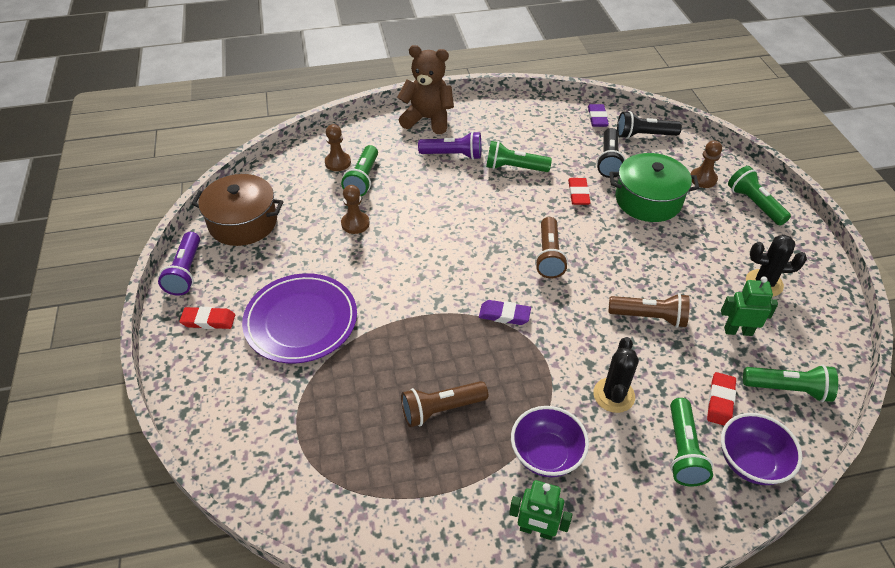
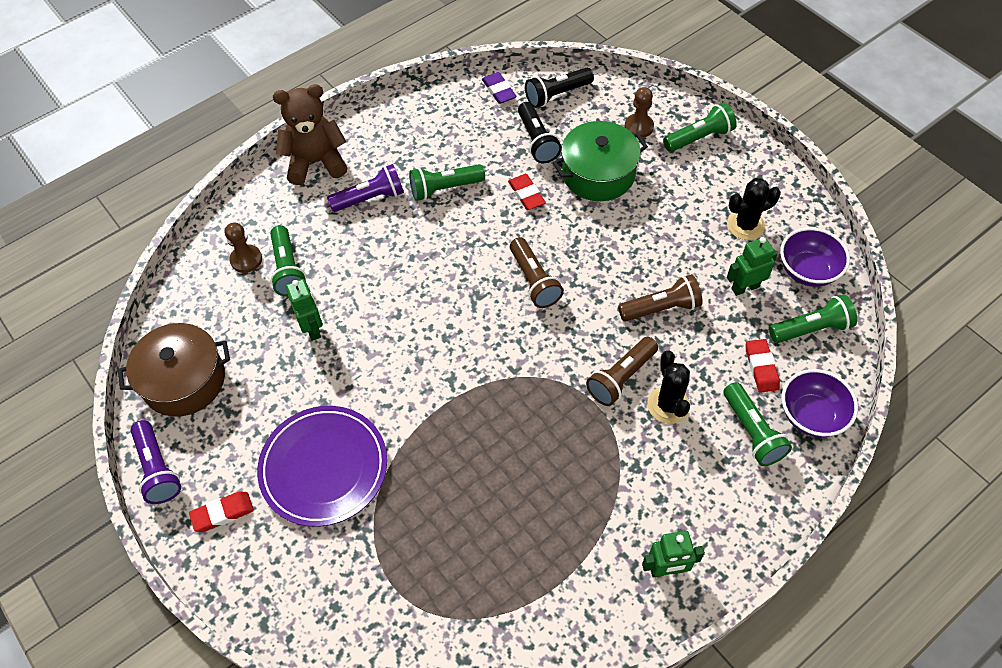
camera: 25 degrees left, 10 degrees up
brown pawn [341,185,370,234] -> green robot [286,279,323,341]
brown flashlight [401,381,488,427] -> brown flashlight moved to [586,337,658,406]
purple eraser [479,300,531,325] -> none
purple bowl [511,406,589,477] -> purple bowl moved to [780,227,850,287]
green flashlight [728,166,791,225] -> green flashlight turned 120 degrees clockwise [663,102,737,152]

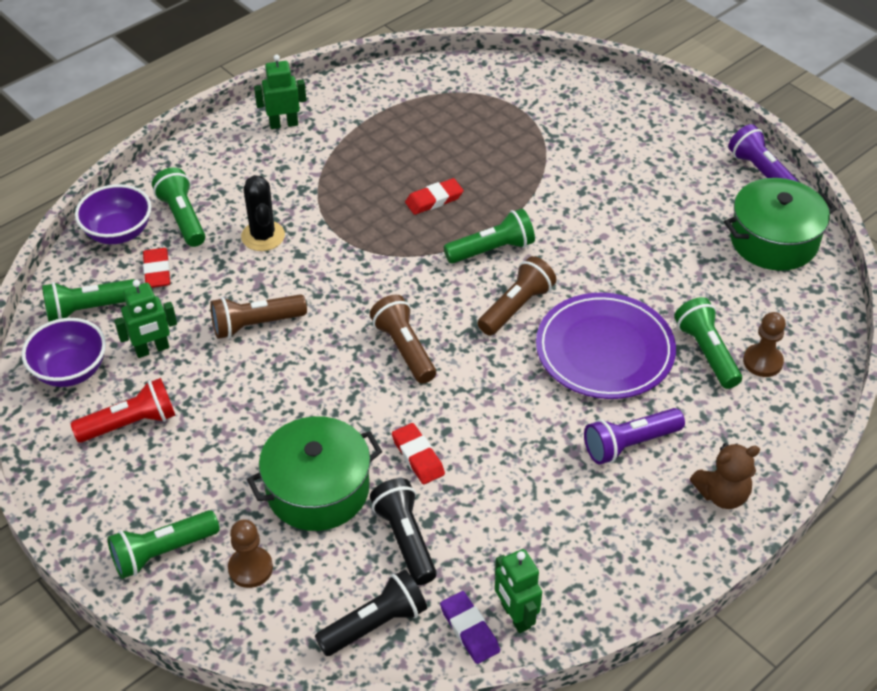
camera: 175 degrees right, 10 degrees down
brown pot [118,323,230,417] -> green pot [724,178,837,271]
red eraser [189,491,254,532] -> red eraser moved to [405,178,464,215]
purple plate [257,406,387,527] -> purple plate moved to [536,293,676,399]
brown teddy bear [273,84,347,185] -> brown teddy bear [690,443,760,509], size x0.64
green robot [286,279,323,341] -> green robot moved to [495,549,542,633]
green flashlight [409,164,485,201] -> green flashlight moved to [443,209,535,264]
brown flashlight [586,337,658,406] -> brown flashlight moved to [478,256,556,336]
black cactus [727,178,781,240] -> red flashlight [70,378,176,443]

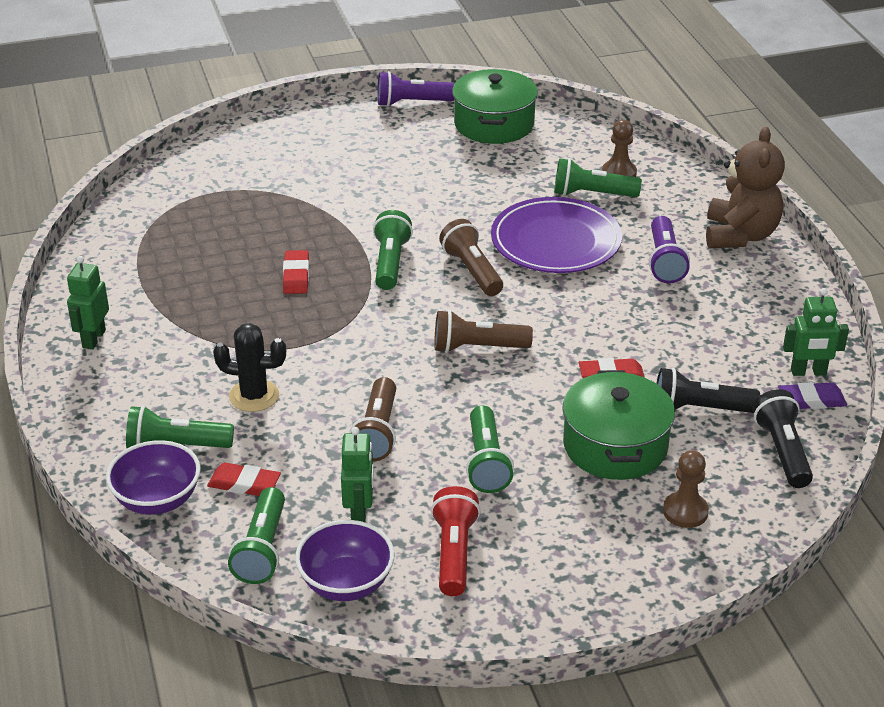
camera: 65 degrees left, 10 degrees down
green flashlight [107,510,220,579] -> green flashlight moved to [466,405,514,493]
brown teddy bear [690,443,760,509] -> brown teddy bear [706,127,785,248], size x1.56

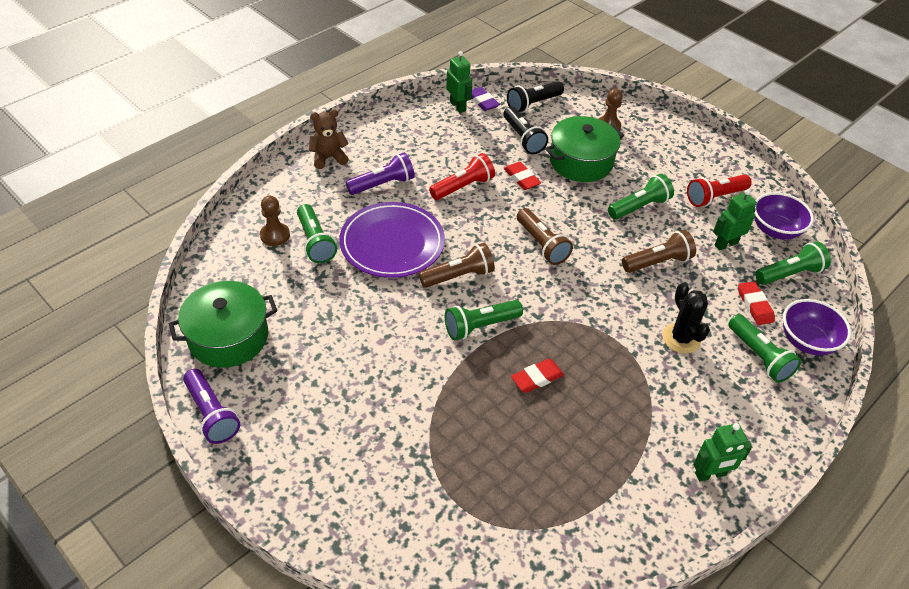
camera: 120 degrees left, 10 degrees up
brown flashlight [439,219,503,296] -> brown flashlight turned 150 degrees counterclockwise [419,243,495,288]
brown teddy bear [706,127,785,248] -> brown teddy bear [309,109,349,169], size x0.64
none -> red flashlight [429,153,495,200]

